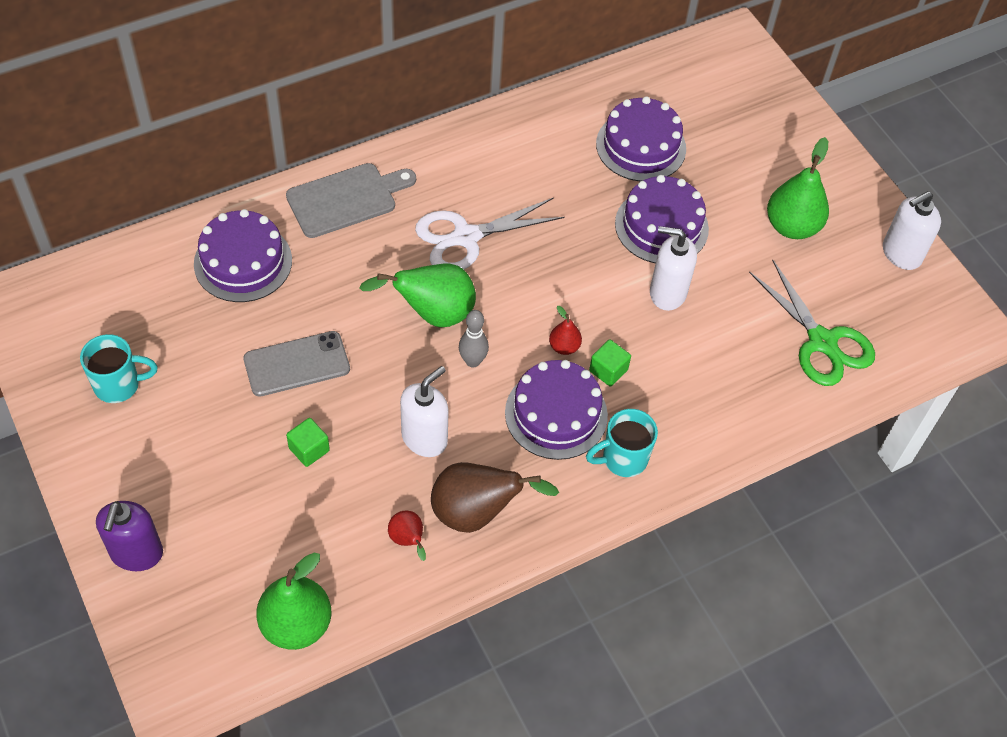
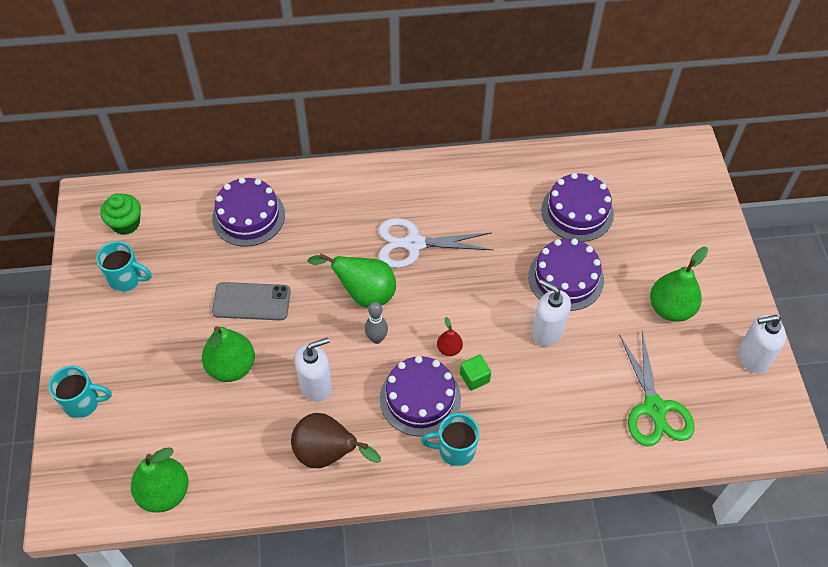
camera: 25 degrees right, 0 degrees up
purple soap dispenser [96,501,163,571] -> turquoise mug [48,366,112,418]
grey cutting board [286,163,416,238] -> none
green cube [286,418,330,467] -> green pear [202,326,255,382]
red pear [388,511,426,561] -> none
none -> green cupcake [100,194,141,235]

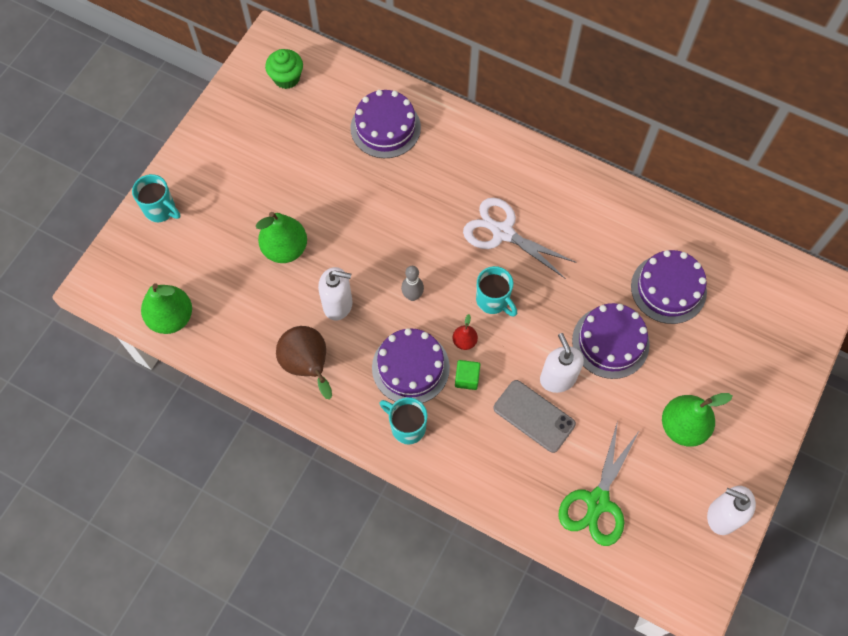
camera: 35 degrees right, 10 degrees up
turquoise mug [96,241,152,292] -> turquoise mug moved to [476,266,517,317]
grey phone [212,282,291,321] -> grey phone moved to [493,380,576,453]
green pear [307,254,396,308] -> none

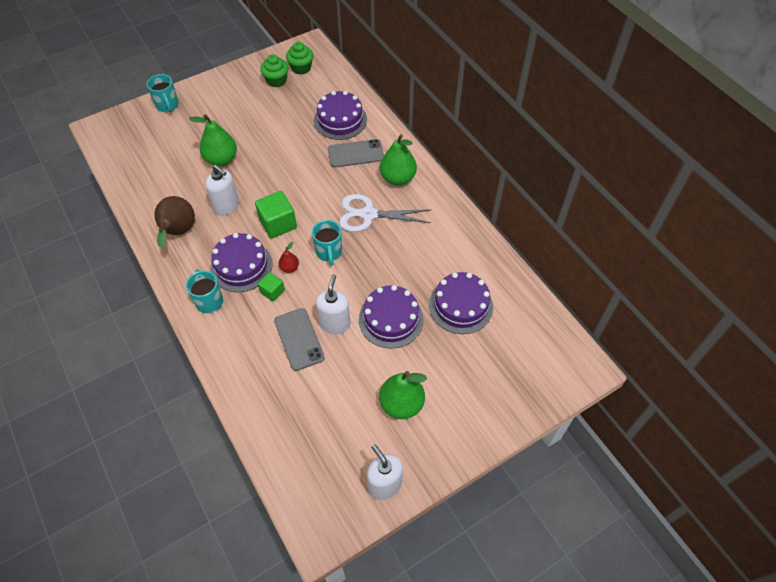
camera: 30 degrees right, 10 degrees down
green pear [141,283,192,334] -> green pear moved to [380,134,417,185]
grey bowling pin [401,266,424,301] -> green cube [255,191,297,239]
white scissors [463,198,577,279] -> white scissors turned 60 degrees counterclockwise [339,194,431,232]
green scissors [559,420,640,546] -> none
none -> green cupcake [260,54,288,87]
none -> grey phone [328,139,384,168]

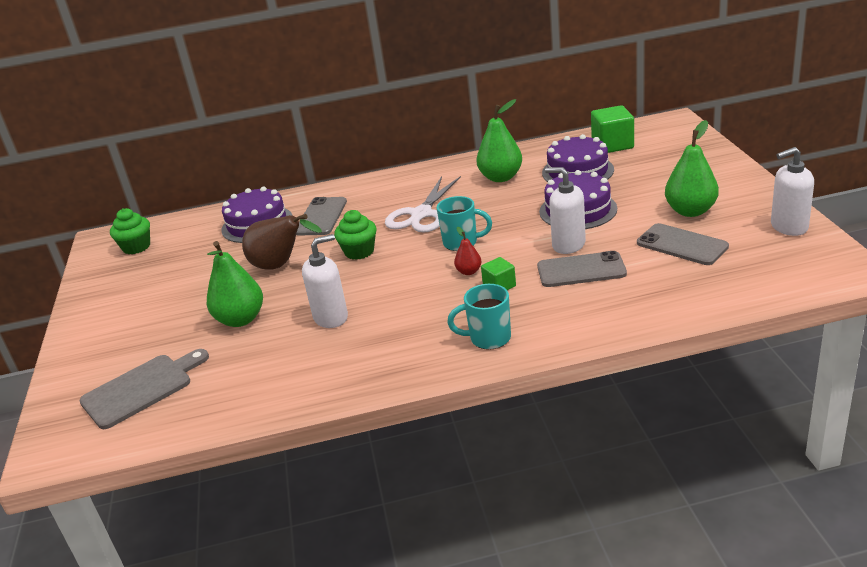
camera: 65 degrees left, 25 degrees down
turquoise mug [146,74,179,112] -> none
brown pear [155,196,195,247] -> brown pear moved to [242,214,322,270]
purple cake [210,233,273,292] -> none
green cube [255,191,297,239] -> green cube moved to [591,105,634,153]
green cupcake [260,54,288,87] -> green cupcake moved to [334,210,377,260]
green pear [380,134,417,185] -> green pear moved to [476,99,522,182]
none -> grey cutting board [79,349,209,429]
none -> grey phone [637,223,729,265]

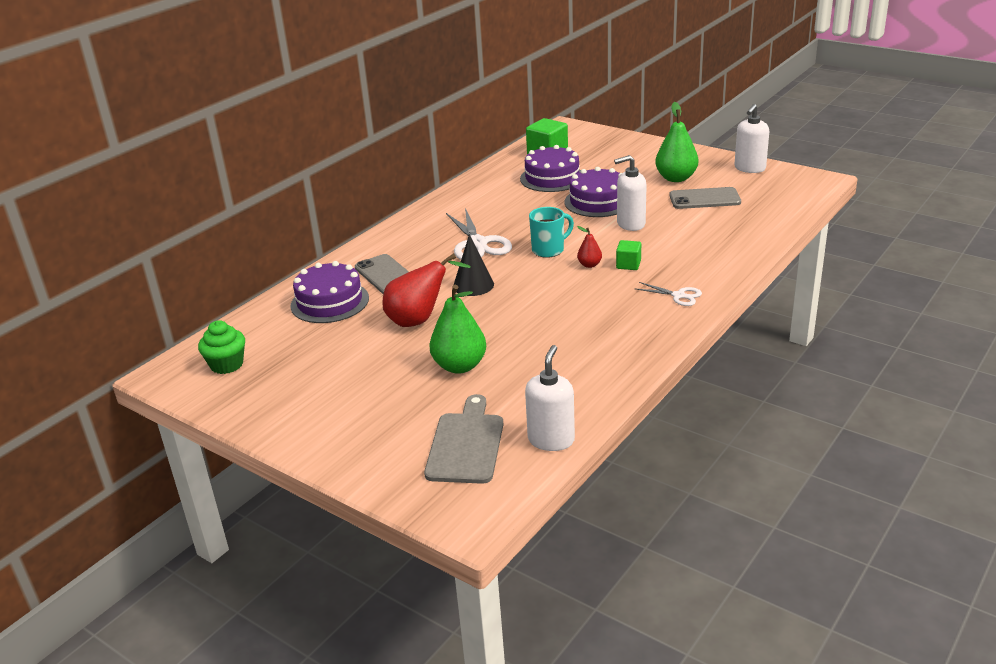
camera: 45 degrees left, 0 degrees up
brown pear [242,214,322,270] -> red pear [383,254,471,327]
white soap dispenser [302,234,348,328] -> white soap dispenser moved to [525,345,575,451]
green cupcake [334,210,377,260] -> black cone [454,234,494,296]
turquoise mug [447,284,511,350] -> white scissors [634,282,702,306]
green pear [476,99,522,182] -> none
grey phone [537,251,627,287] -> none

